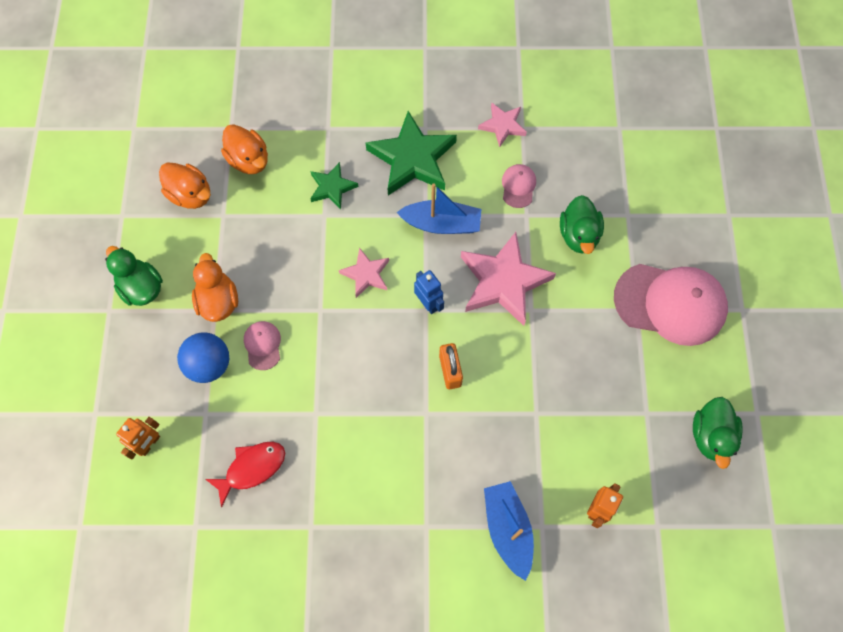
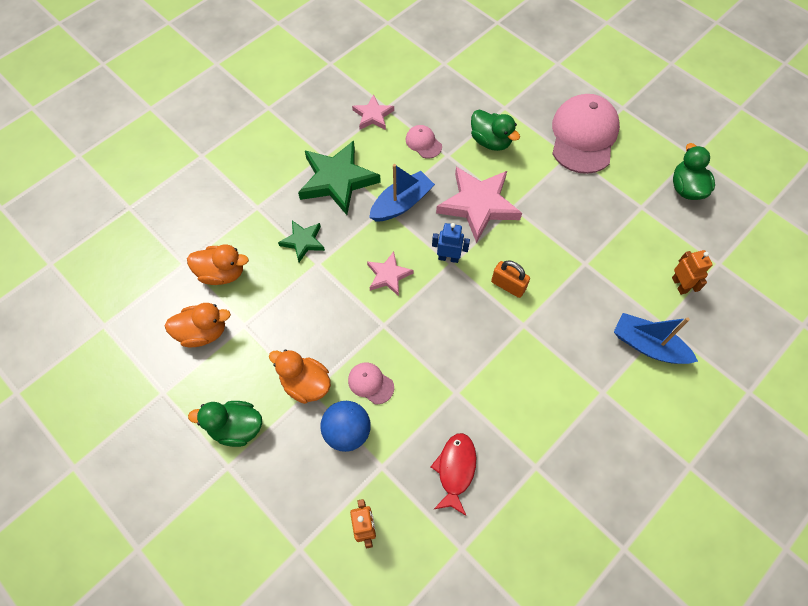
camera: 45 degrees left, 5 degrees down
pink cap [614,264,728,346] -> pink cap turned 45 degrees counterclockwise [552,94,620,174]
green duck [693,397,743,469] -> green duck turned 150 degrees counterclockwise [673,143,715,200]

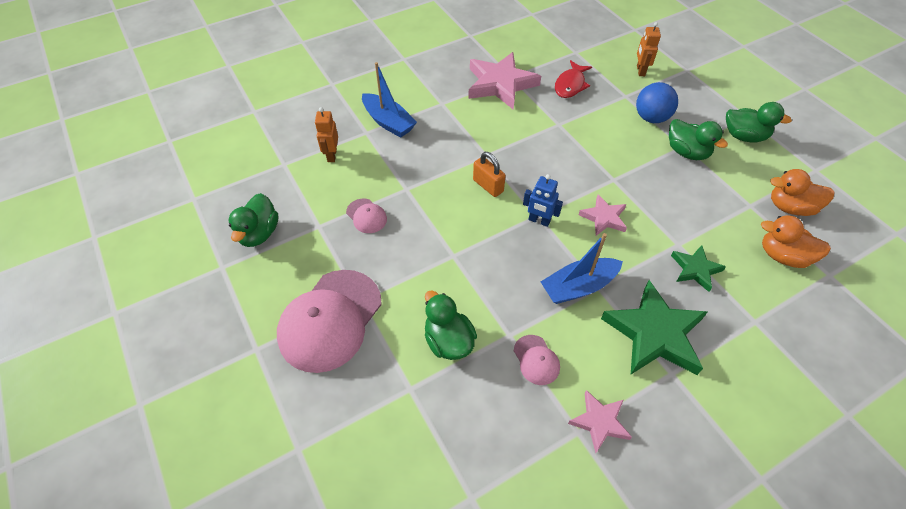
camera: 165 degrees left, 10 degrees down
orange duck [269,350,331,404] -> green duck [669,119,728,160]
pink cap [348,363,394,404] -> pink cap moved to [346,199,387,233]
pink star [436,167,522,243] -> pink star moved to [468,52,541,110]

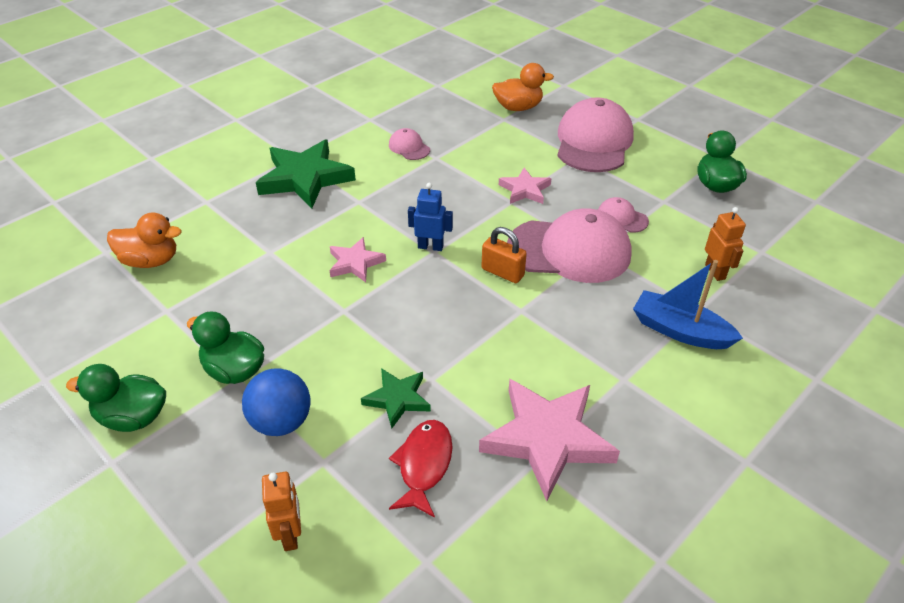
camera: 165 degrees right, 10 degrees down
green duck [425,291,477,360] -> none
blue boat [541,233,623,304] -> none
pink star [568,390,632,453] -> pink star moved to [499,168,551,204]
green star [671,245,726,292] -> green star moved to [361,368,431,428]
orange duck [770,169,834,216] -> orange duck moved to [492,63,554,111]
none -> pink cap [507,208,632,283]

